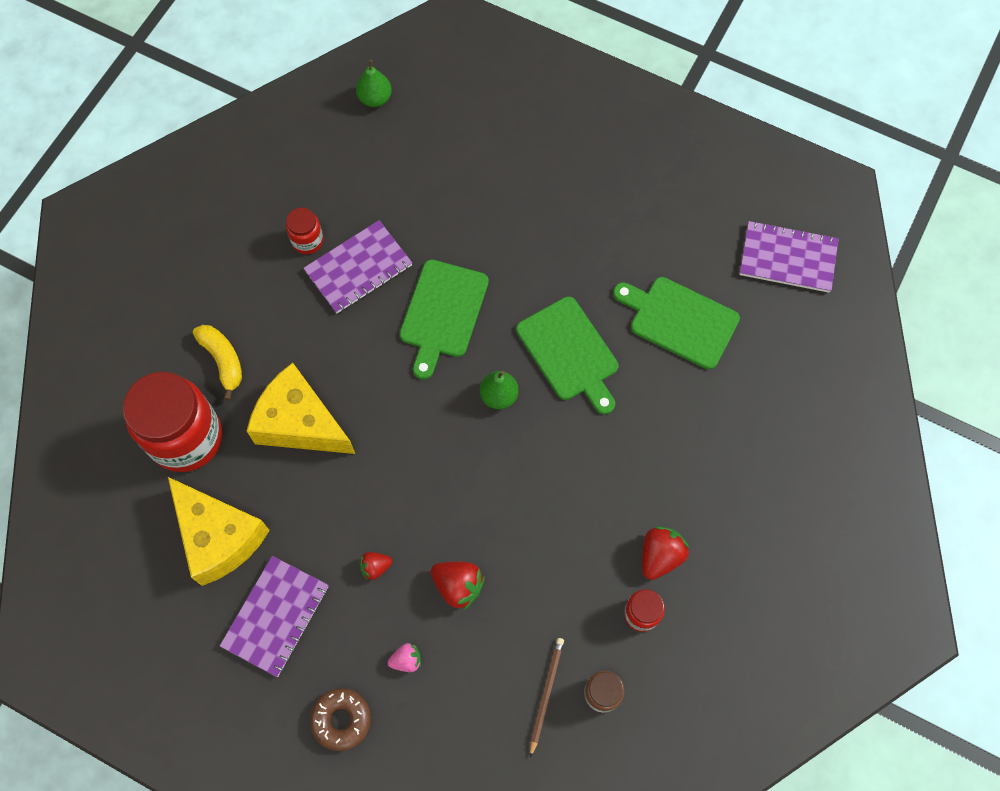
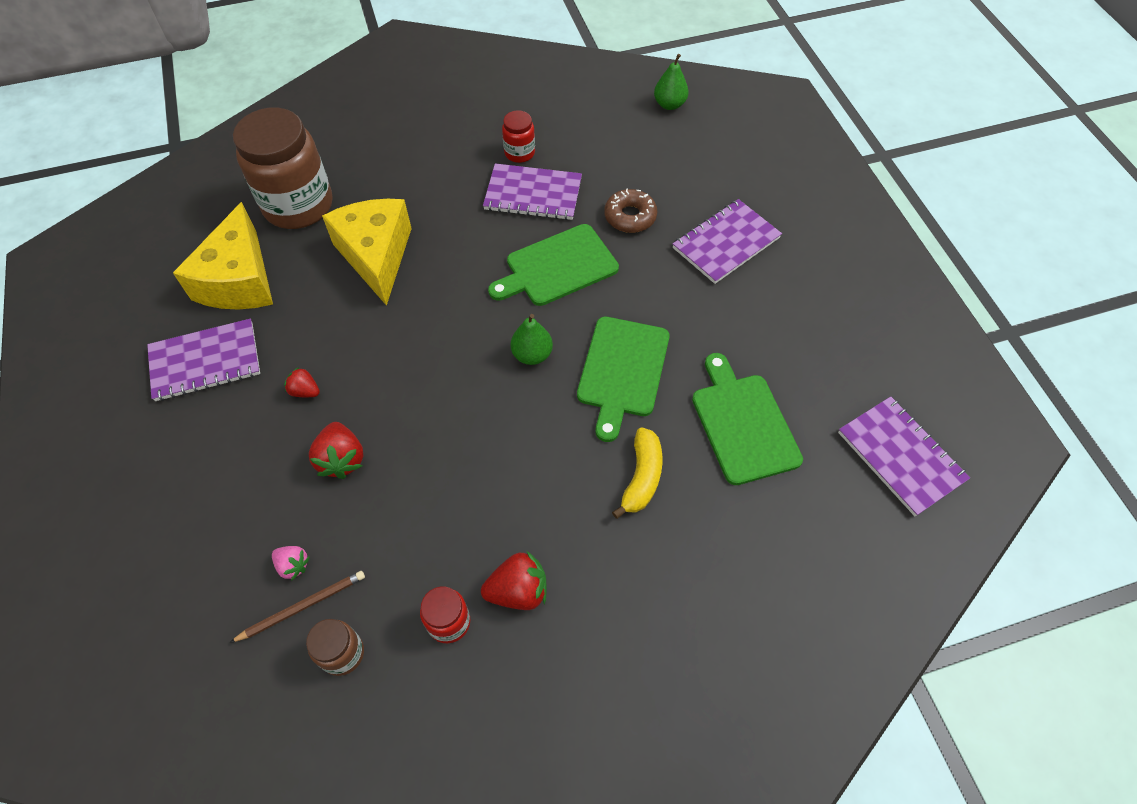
camera: 45 degrees right, 10 degrees down
red jar [123,372,222,472] -> brown jar [233,108,332,229]
yellow banana [193,325,242,400] -> yellow banana moved to [612,428,663,519]
brown donut [310,688,371,751] -> brown donut moved to [604,188,657,233]
pink strawberry [388,643,421,672] -> pink strawberry moved to [272,546,310,581]
none -> purple notebook [673,199,782,284]

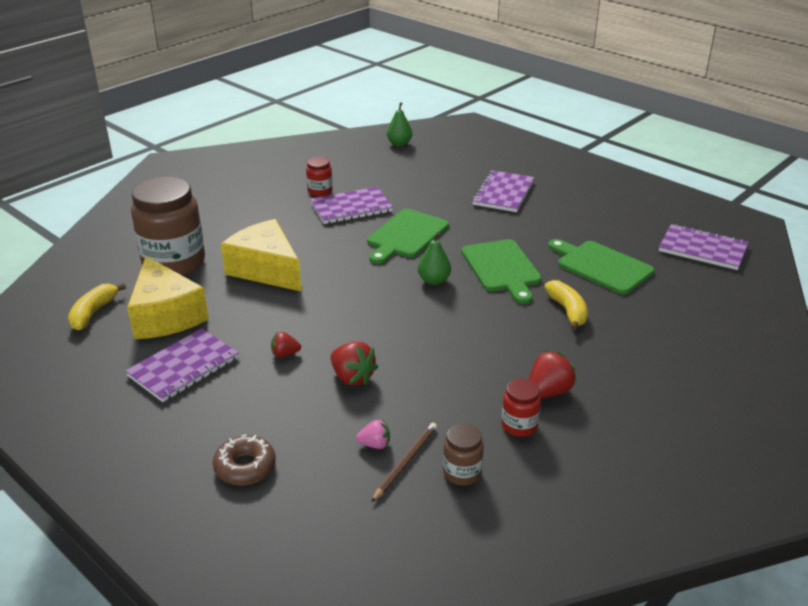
camera: 30 degrees left, 25 degrees down
brown donut [604,188,657,233] -> brown donut moved to [213,434,276,485]
none -> yellow banana [68,283,126,331]

